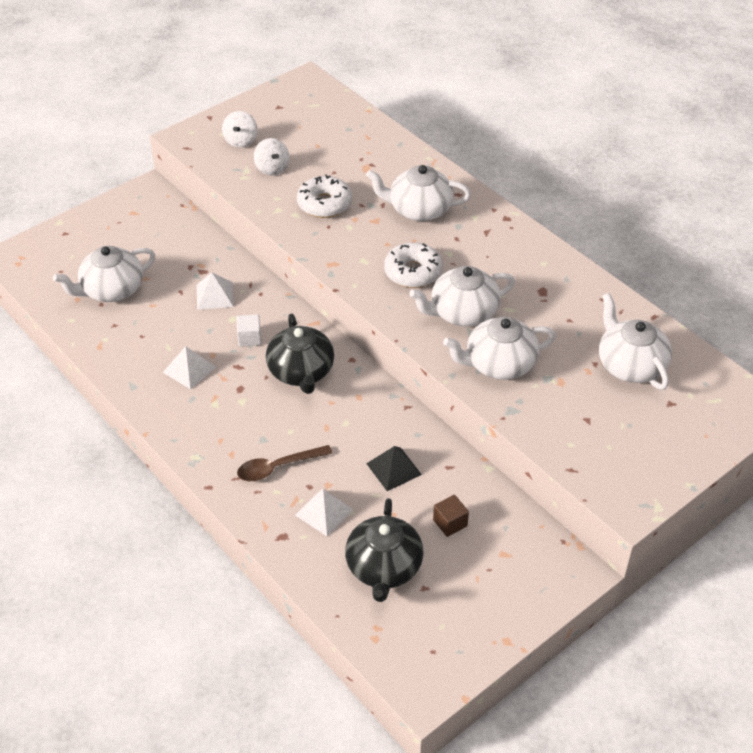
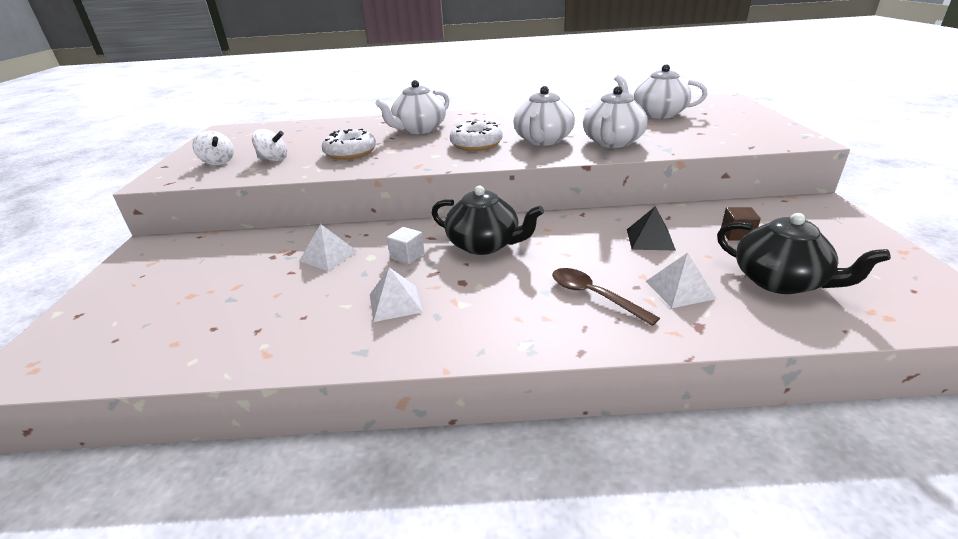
camera: 50 degrees left, 15 degrees down
white teapot [53,246,155,302] -> none
brown spoon [237,445,333,481] -> brown spoon turned 120 degrees clockwise [552,268,660,326]

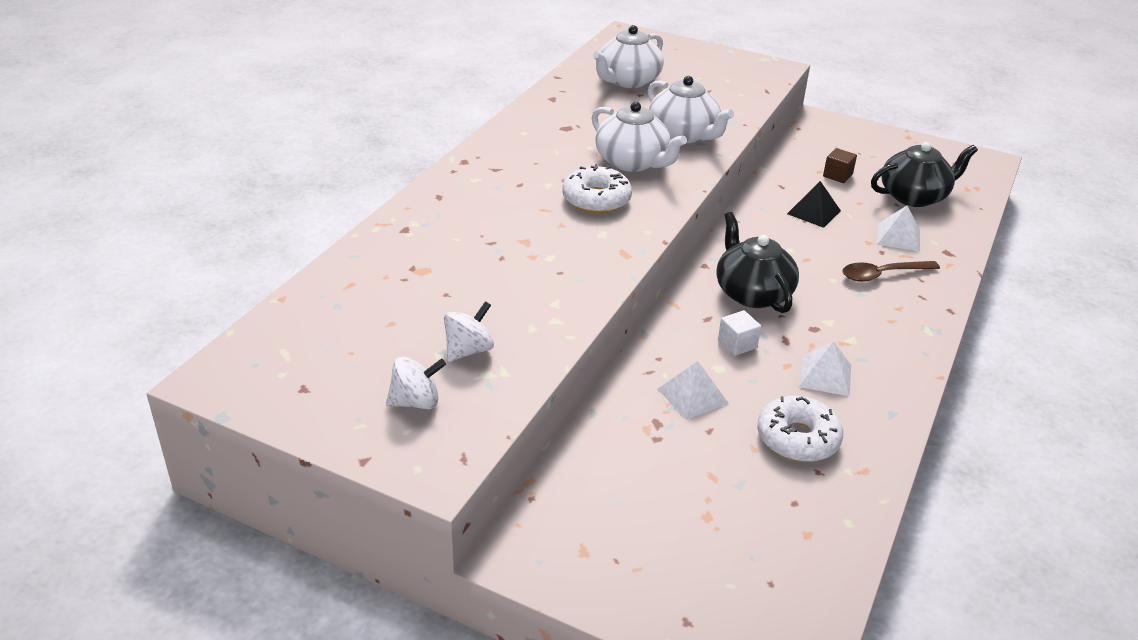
camera: 65 degrees left, 5 degrees up
white donut [322,129,376,160] -> white donut moved to [757,396,843,462]
white teapot [375,80,449,134] -> none
black teapot [432,186,544,255] -> black teapot turned 75 degrees counterclockwise [716,212,799,313]

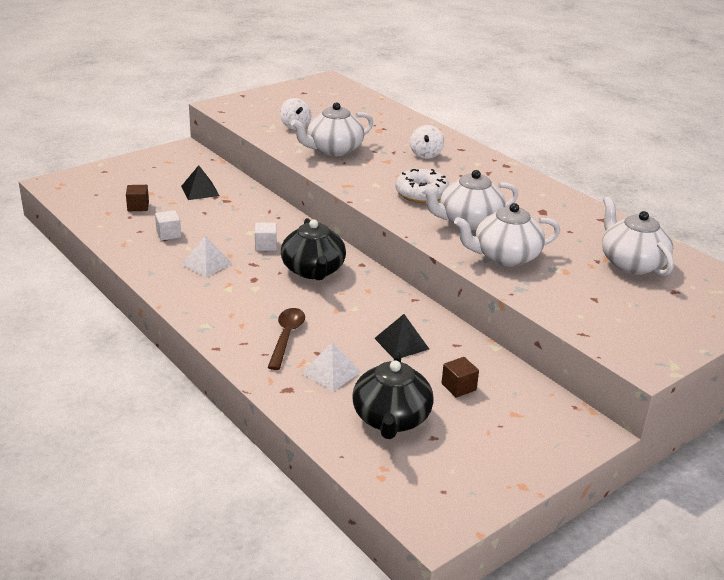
camera: 115 degrees right, 5 degrees down
white spinning top [386,357,446,409] -> white spinning top moved to [410,125,444,159]
white pyramid [658,361,728,420] -> none
black teapot [716,212,799,313] -> black teapot turned 75 degrees clockwise [281,218,346,280]
white donut [757,396,843,462] -> white cube [155,210,181,240]
none -> brown cube [126,185,149,211]
none -> black pyramid [181,165,219,200]
none -> white teapot [291,102,373,156]

